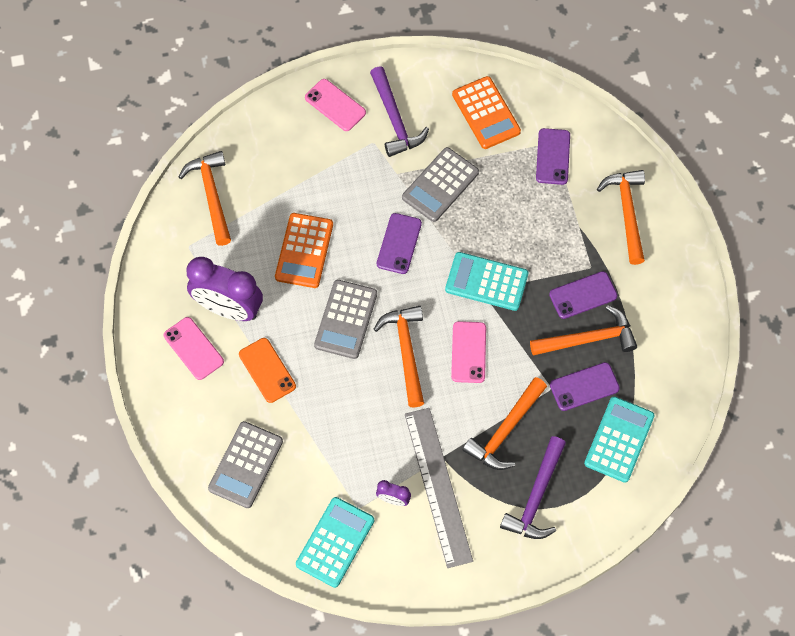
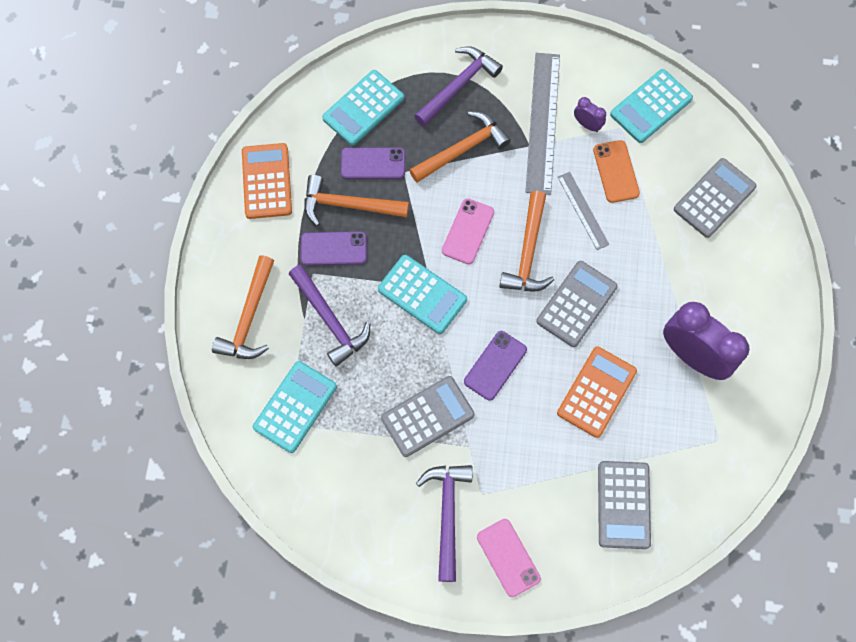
camera: 160 degrees left, 5 degrees up
pink phone [164,317,224,380] -> none
orange hammer [179,151,231,246] -> none
orange phone [239,338,296,403] -> orange phone moved to [593,140,640,203]
orange calculator [452,76,521,149] -> orange calculator moved to [242,143,292,219]
purple phone [536,128,570,185] -> turquoise calculator [253,361,337,453]
none -> purple hammer [289,265,370,367]
none -> grey ruler [558,172,609,250]
none -> grey calculator [598,461,651,549]

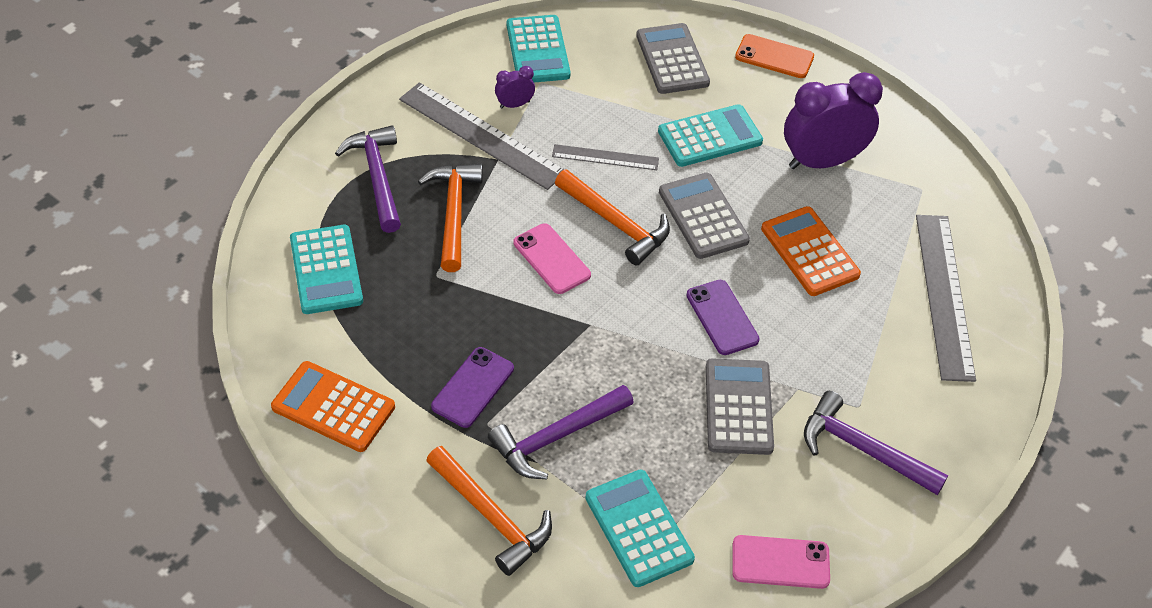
camera: 60 degrees left, 20 degrees down
purple hammer [289,265,370,367] -> purple hammer turned 150 degrees clockwise [488,385,634,479]
orange hammer [304,175,409,226] -> none
purple phone [341,147,405,179] -> none
turquoise calculator [378,255,467,334] -> turquoise calculator moved to [658,104,763,167]
pink phone [477,519,541,597] -> pink phone moved to [732,535,830,589]
orange phone [593,140,640,203] -> orange phone moved to [735,34,814,78]
grey calculator [598,461,651,549] -> grey ruler [916,215,976,382]

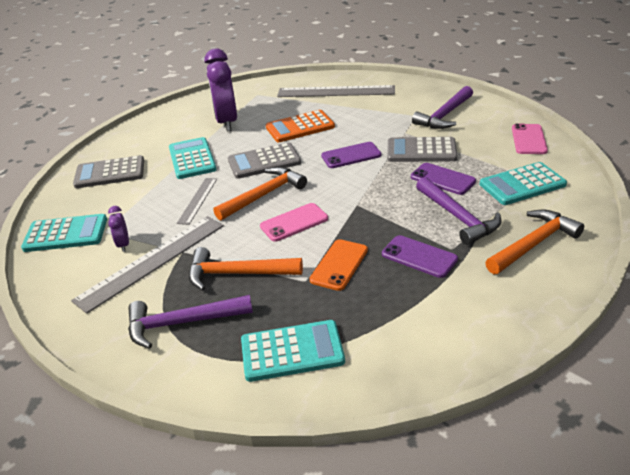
camera: 80 degrees left, 15 degrees down
orange calculator [271,361,395,452] -> none
orange phone [735,34,814,78] -> orange phone moved to [309,239,368,291]
none -> purple phone [411,163,476,195]

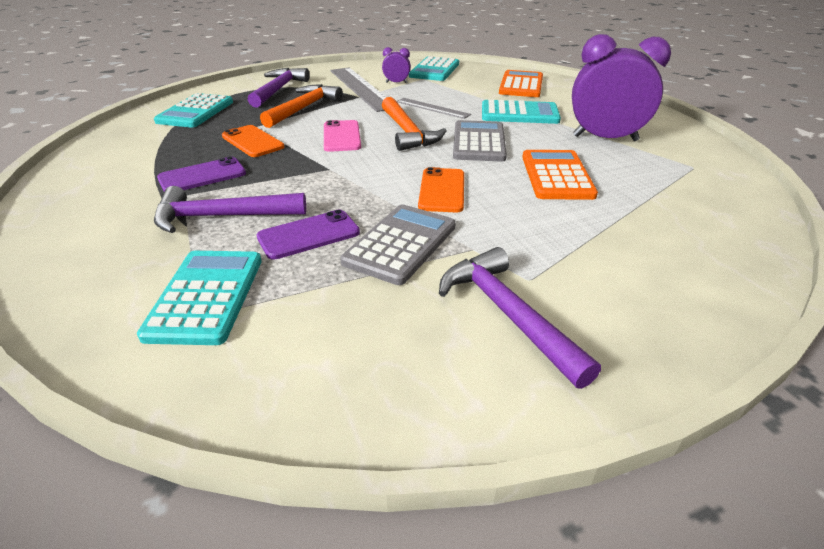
camera: 110 degrees right, 0 degrees up
grey calculator [73,155,144,188] -> orange calculator [499,70,543,97]
grey ruler [277,85,395,97] -> none
purple phone [321,142,381,168] -> orange phone [418,167,464,212]
orange hammer [485,210,584,274] -> none
pink phone [512,123,548,154] -> none

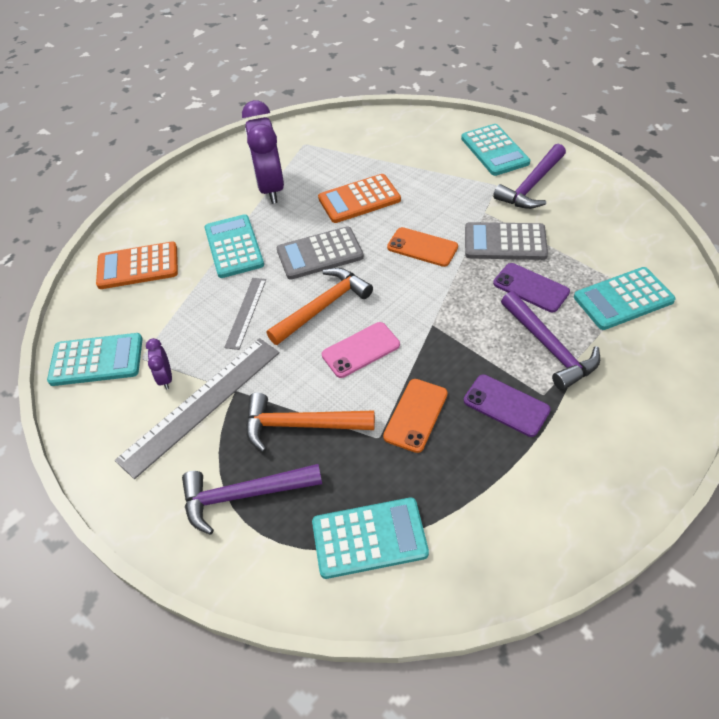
camera: 110 degrees left, 15 degrees up
orange phone [418,167,464,212] -> orange phone turned 45 degrees clockwise [387,227,458,267]
none -> turquoise calculator [461,124,530,176]

